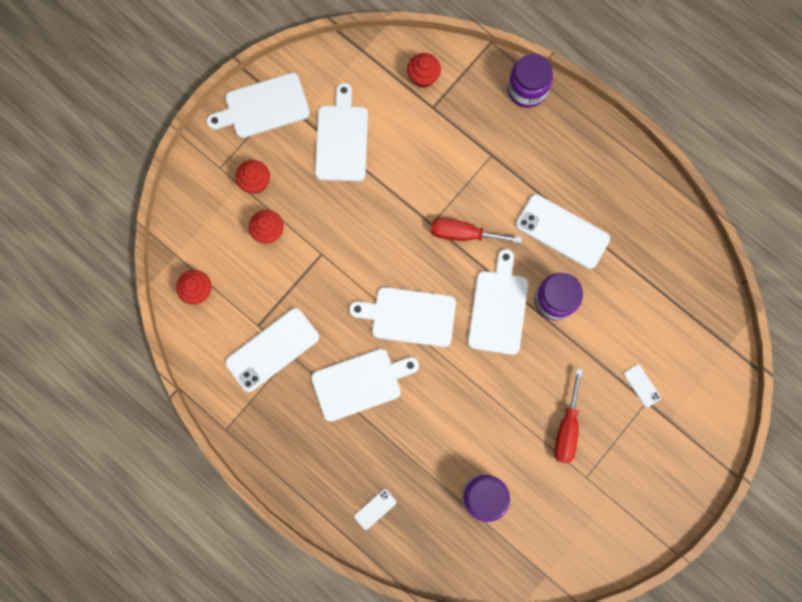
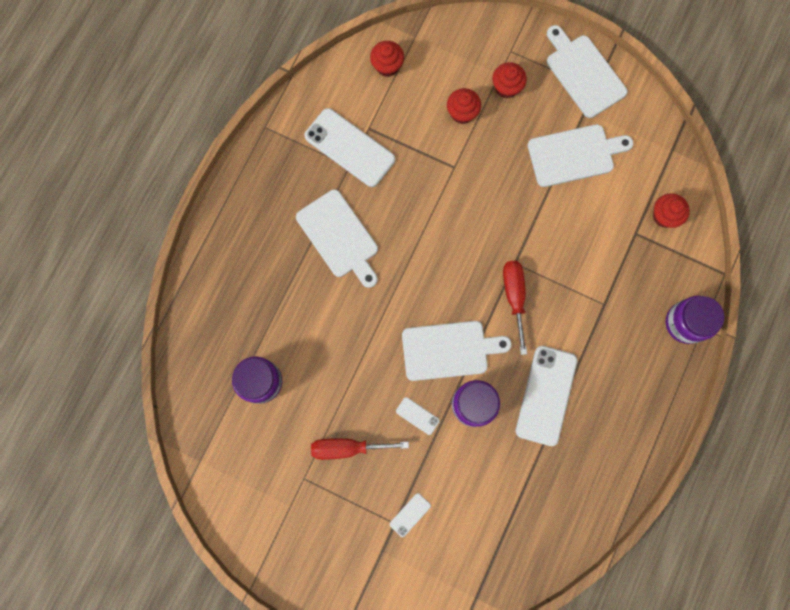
camera: 75 degrees right, 0 degrees up
white cutting board [349,287,456,347] -> none
white phone [354,489,396,530] -> white phone moved to [396,397,440,435]

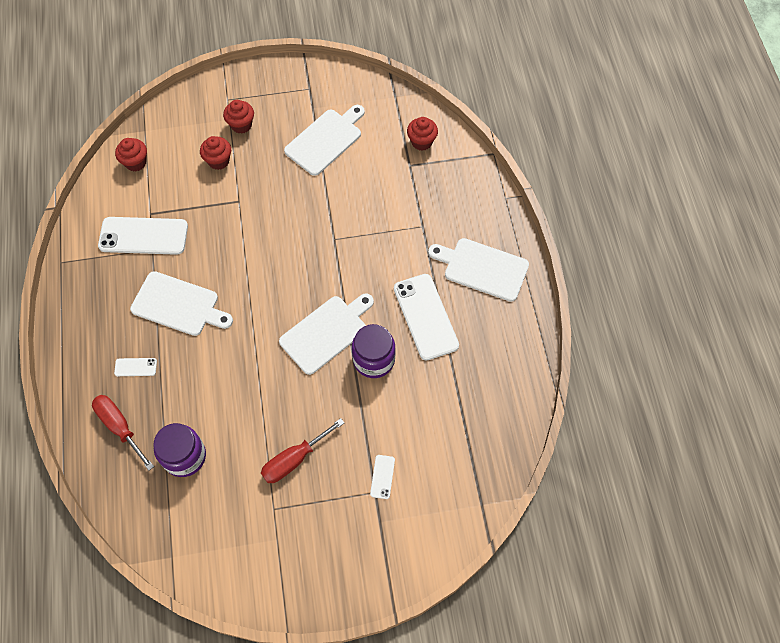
camera: 35 degrees left, 15 degrees down
white phone [396,397,440,435] -> white phone moved to [114,358,157,376]
red screwdriver [503,261,527,355] -> red screwdriver moved to [92,395,154,470]
white cutting board [547,25,628,118] -> white cutting board moved to [428,238,529,302]
purple jar [666,296,724,344] -> none

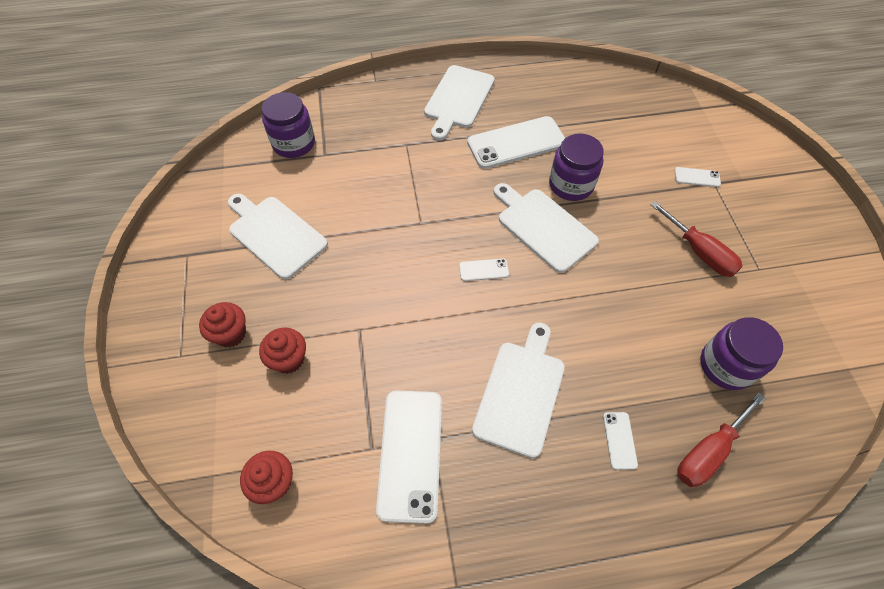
camera: 90 degrees left, 5 degrees down
red cupcake [407,117,438,151] -> purple jar [262,92,315,158]
none -> white phone [459,258,509,281]

